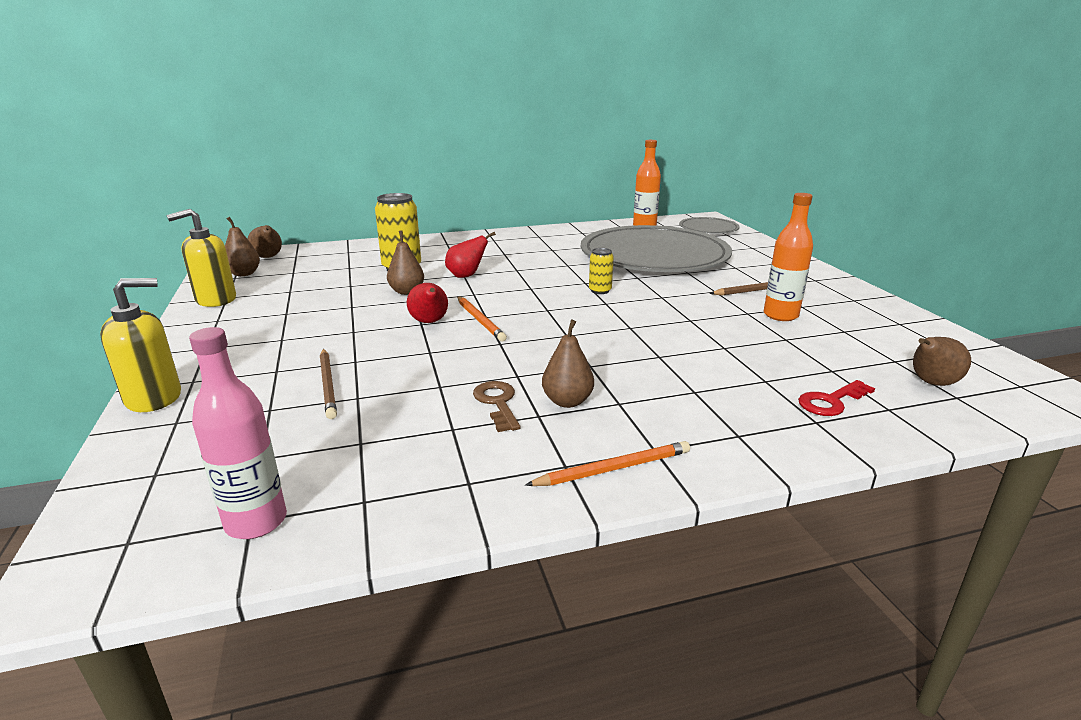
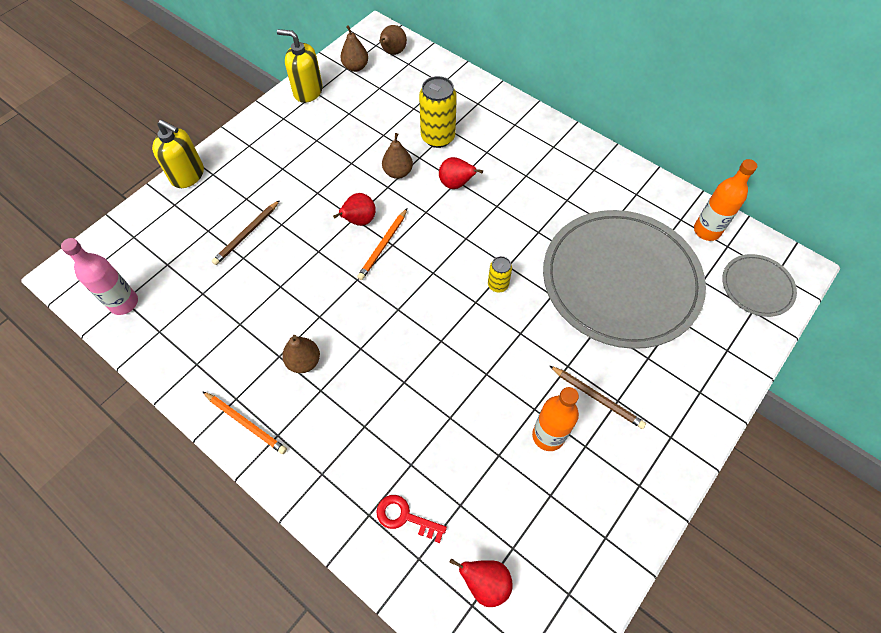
camera: 55 degrees right, 35 degrees up
brown key [473,381,521,432] -> none
brown pear [913,337,971,386] -> red pear [449,558,513,607]

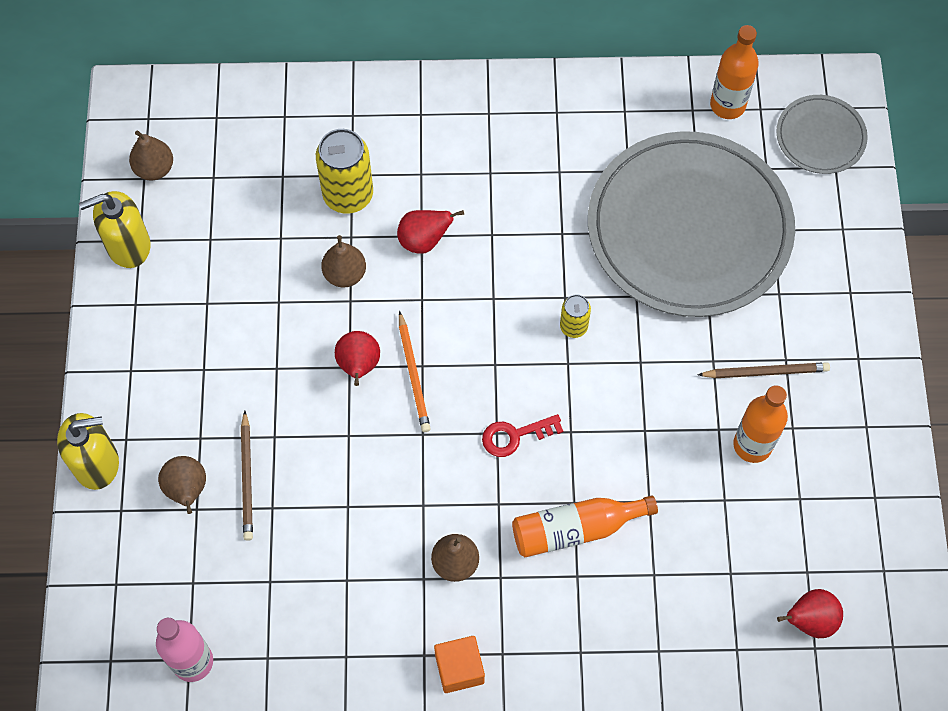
camera: 40 degrees left, 5 degrees up
orange pencil [202,391,287,454] -> orange cube [434,636,485,693]
red key [376,495,447,543] -> red key moved to [482,414,563,457]
brown pear [379,25,407,55] -> brown pear moved to [158,456,206,514]
none -> orange bottle [512,495,658,557]

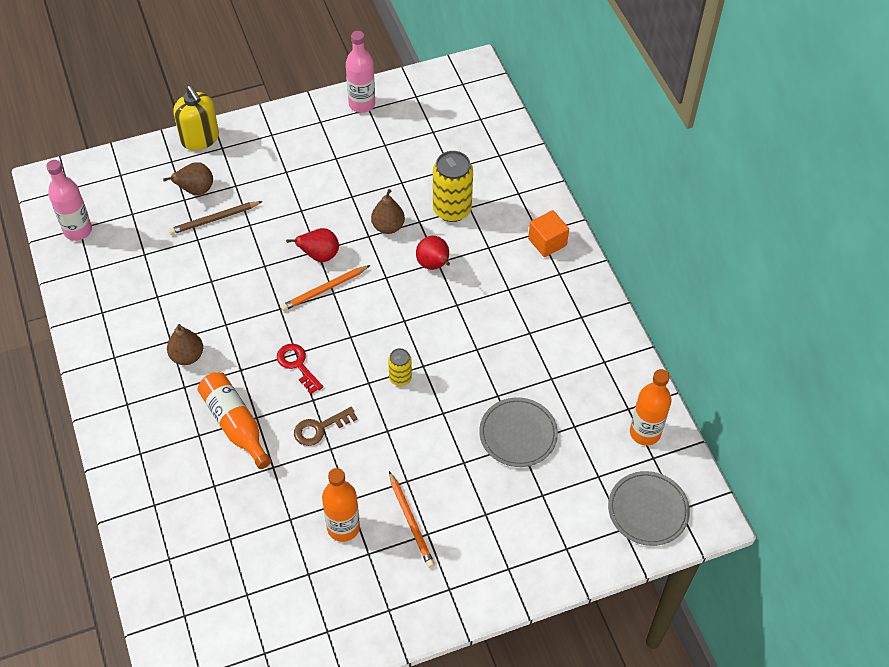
camera: 70 degrees right, 10 degrees down
yellow soap dispenser [79,191,150,268] -> pink bottle [346,31,375,113]
brown pear [129,131,173,181] -> none
orange cube [434,636,485,693] -> orange cube moved to [528,210,569,257]
grey plate [588,131,795,317] -> grey plate [479,397,558,467], size x0.45
brown pencil [698,362,830,378] -> orange pencil [389,471,435,568]
red pear [777,589,843,638] -> none
none -> brown key [294,407,357,446]

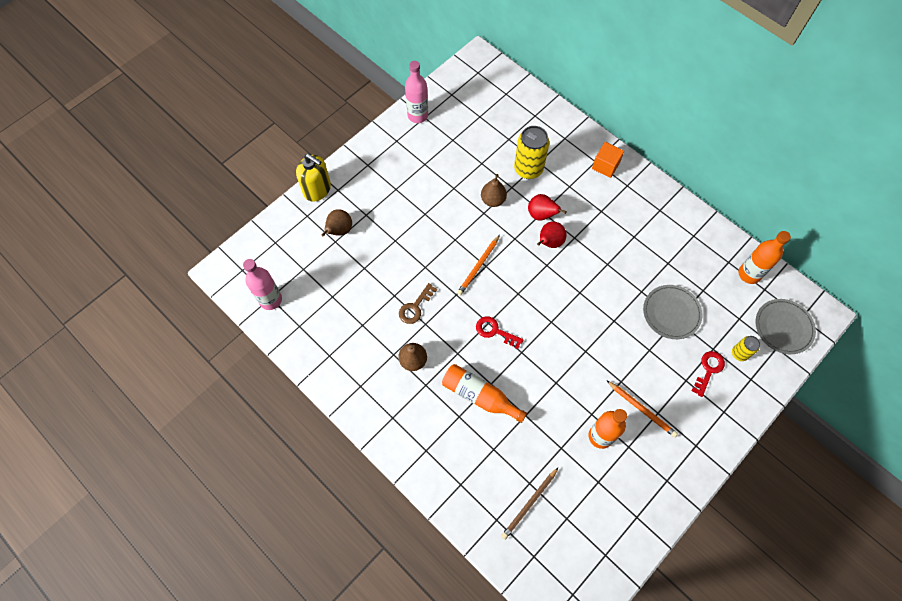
camera: 25 degrees left, 10 degrees up
brown pencil [169,201,263,235] -> brown pencil moved to [501,468,558,540]
red pear [286,228,339,262] -> red pear moved to [537,221,567,248]
brown key [294,407,357,446] -> brown key moved to [399,283,437,324]
yellow can [388,348,412,386] -> yellow can moved to [732,336,760,361]
none -> red key [691,351,725,397]

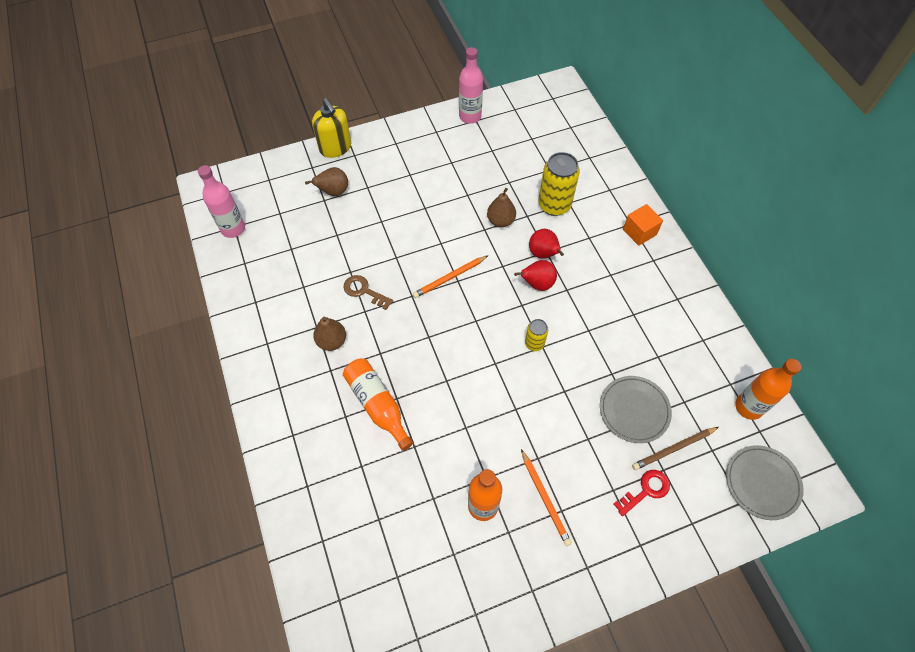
camera: 25 degrees right, 5 degrees down
brown key [399,283,437,324] -> brown key turned 60 degrees clockwise [344,275,393,310]
red key [476,316,523,349] -> none
brown pencil [501,468,558,540] -> brown pencil moved to [632,427,719,470]
yellow can [732,336,760,361] -> yellow can moved to [525,319,548,351]

